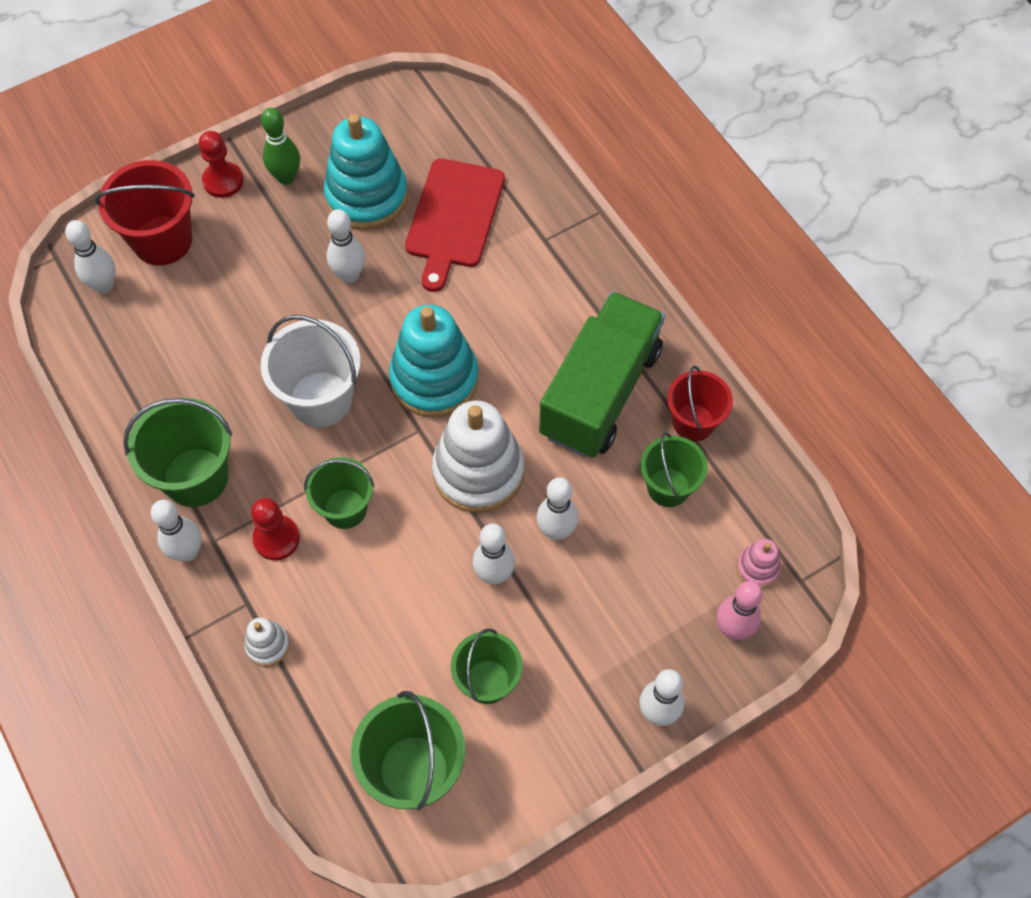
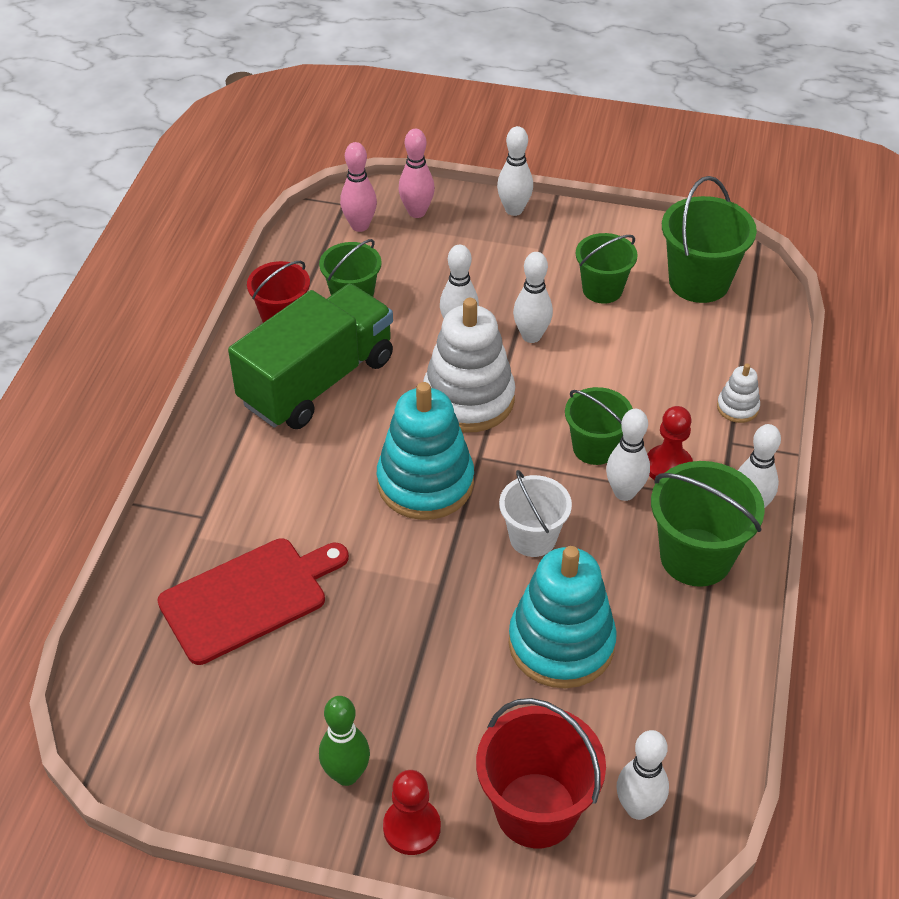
camera: 135 degrees left, 15 degrees down
white bucket [260,315,361,427] -> white bucket [499,470,572,557], size x0.66
turquoise stacking toy [324,114,408,230] -> turquoise stacking toy moved to [509,546,617,688]
white bowling pin [327,209,365,283] -> white bowling pin moved to [606,409,650,501]
green truck [539,292,665,458] -> green truck turned 150 degrees clockwise [228,284,393,429]
pink stacking toy [736,539,781,588] -> pink bowling pin [340,142,377,232]

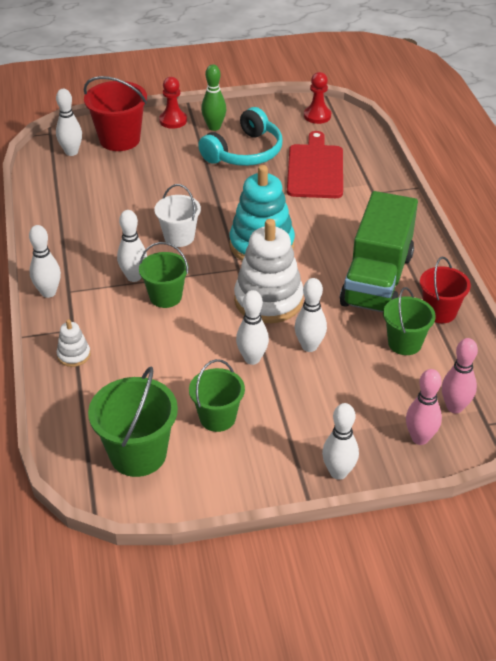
camera: 155 degrees right, 5 degrees down
red cutting board [157,538,349,665] -> red cutting board turned 150 degrees clockwise [287,131,343,198]
turquoise stacking toy [509,546,617,688] -> none
red pawn [647,406,693,480] -> red pawn moved to [304,72,331,124]
green bucket [651,461,765,587] -> none
none -> turquoise headphones [198,107,283,166]

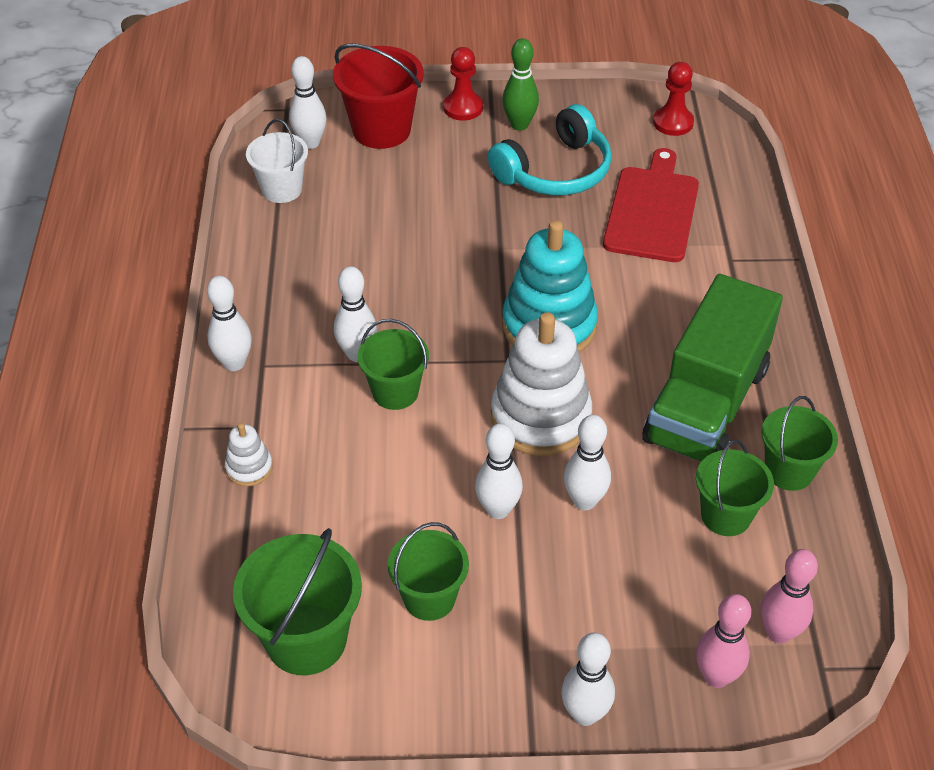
camera: 10 degrees right, 5 degrees up
white bucket [154,184,201,247] -> white bucket moved to [246,119,308,203]
red bucket [420,257,471,323] -> green bucket [762,396,838,491]

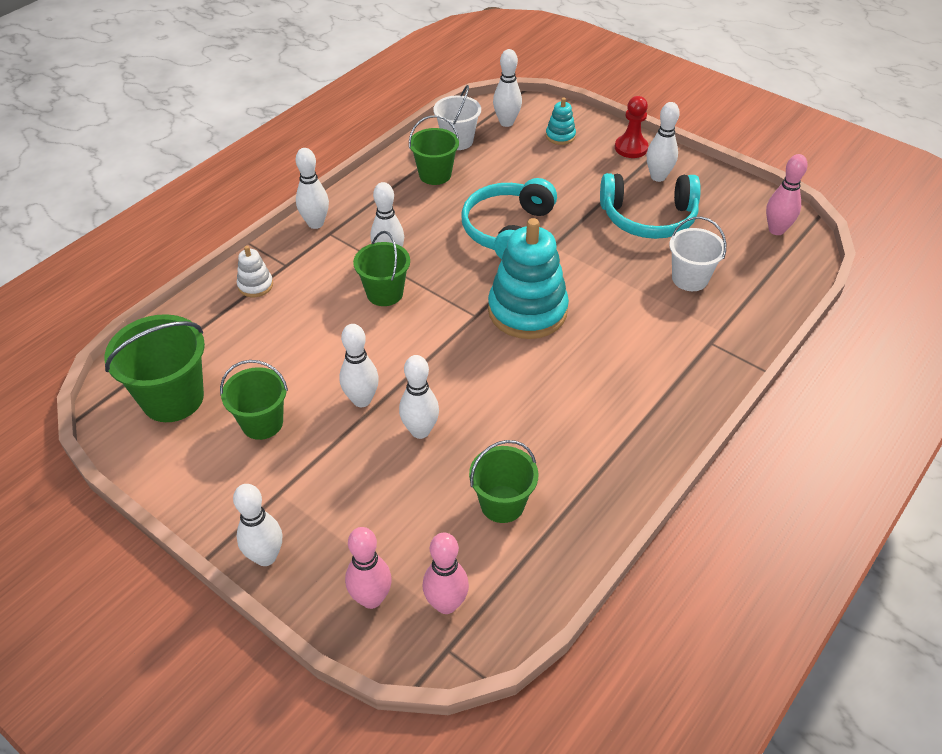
camera: 40 degrees right, 0 degrees up
red bucket [333,44,424,149] -> turquoise stacking toy [546,97,576,145]
white stacking toy [491,312,592,456] -> none
green bowling pin [502,38,539,131] -> white bowling pin [647,102,680,182]
red cutting board [603,148,699,262] -> white bucket [669,217,726,291]
green truck [642,274,783,462] -> none
red pawn [653,62,694,136] -> pink bowling pin [766,154,808,235]
green bucket [762,396,838,491] -> green bucket moved to [409,115,459,185]
none -> turquoise headphones [461,178,557,259]

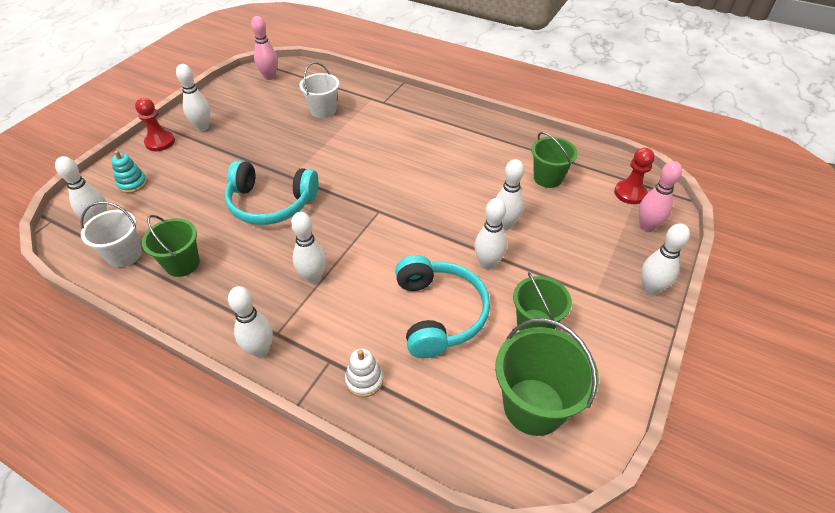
camera: 100 degrees left, 0 degrees up
green bucket [353,231,410,306] -> none
pink bowling pin [423,532,469,614] -> red pawn [614,148,655,204]
turquoise stacking toy [488,218,569,339] -> none
turquoise headphones [600,173,701,239] -> turquoise headphones moved to [395,255,490,358]

